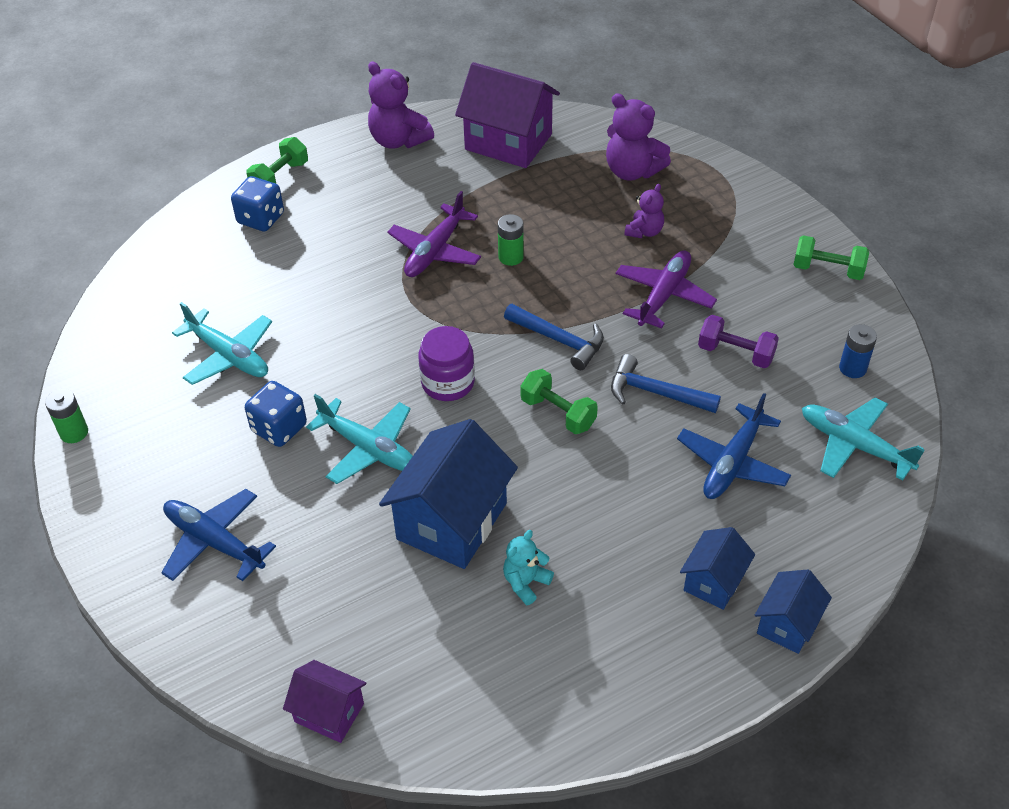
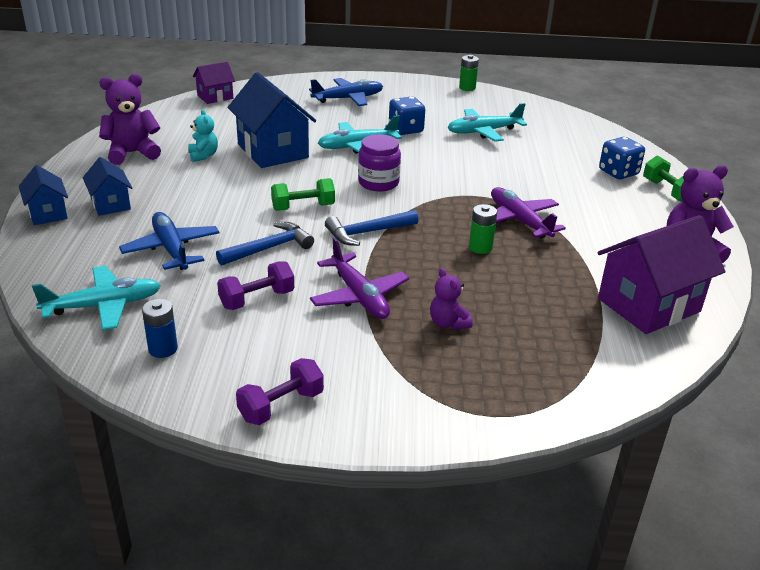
camera: 120 degrees right, 15 degrees down
purple teddy bear [606,93,671,181] -> purple teddy bear moved to [99,74,161,165]
green dumbbell [793,235,869,280] -> purple dumbbell [236,358,324,425]

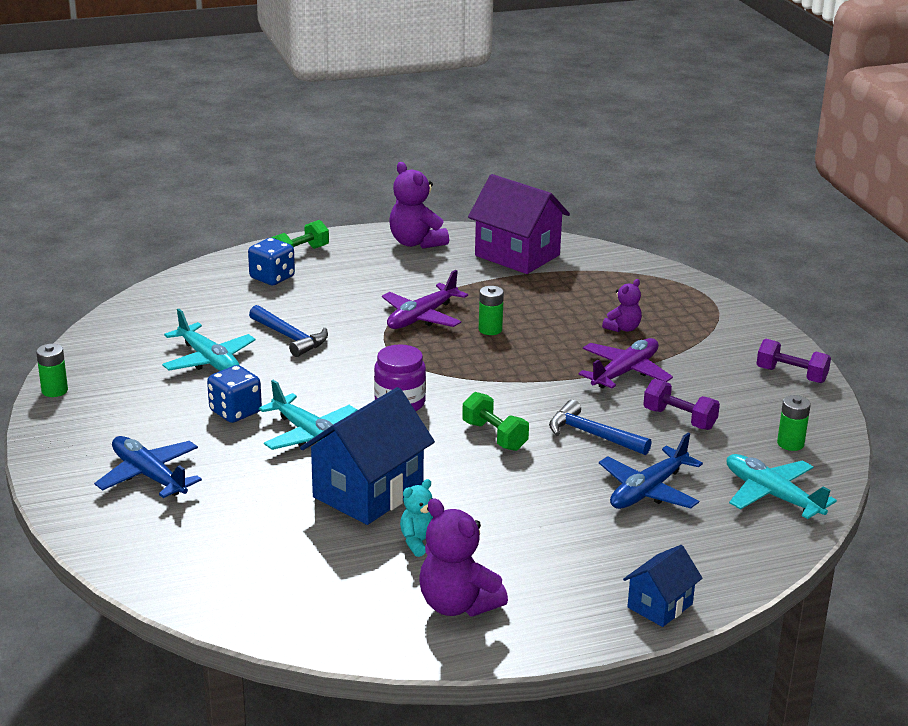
camera: 110 degrees left, 5 degrees down
blue house [83,157,132,216] -> none
blue battery [142,299,178,358] -> green battery [777,395,811,451]
purple house [193,62,235,104] -> none
blue hammer [325,210,418,246] -> blue hammer moved to [249,305,328,357]

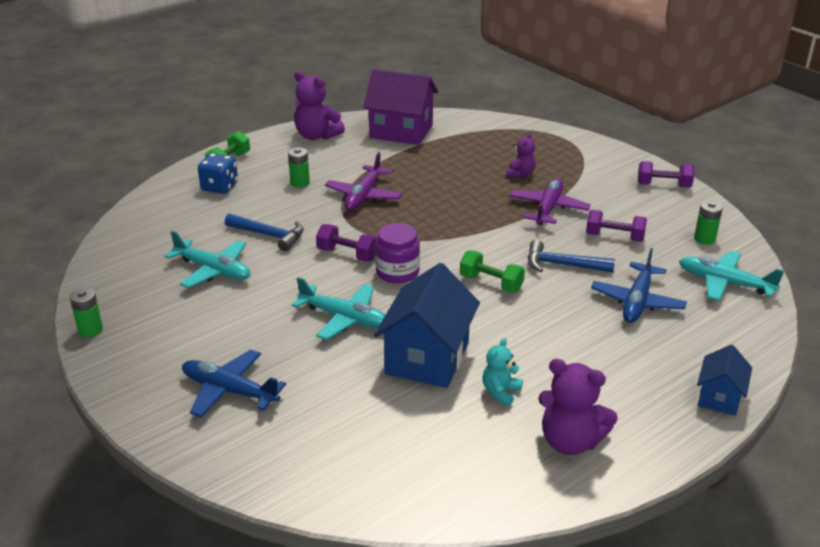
camera: 20 degrees left, 5 degrees up
blue dice [207,365,262,423] -> none
green battery [479,286,504,335] -> green battery moved to [288,147,310,188]
none -> purple dumbbell [316,224,377,261]

